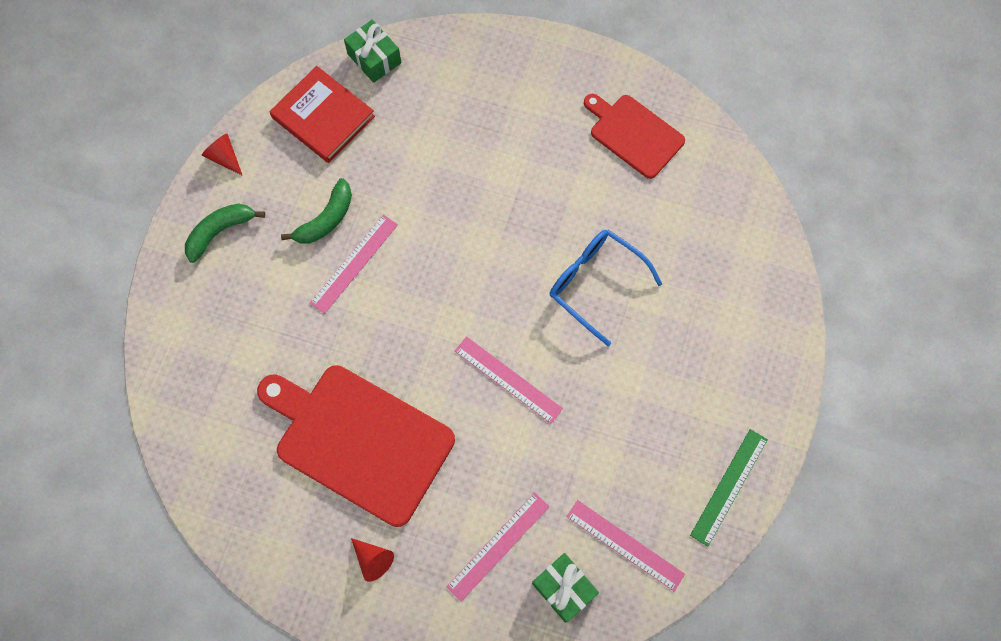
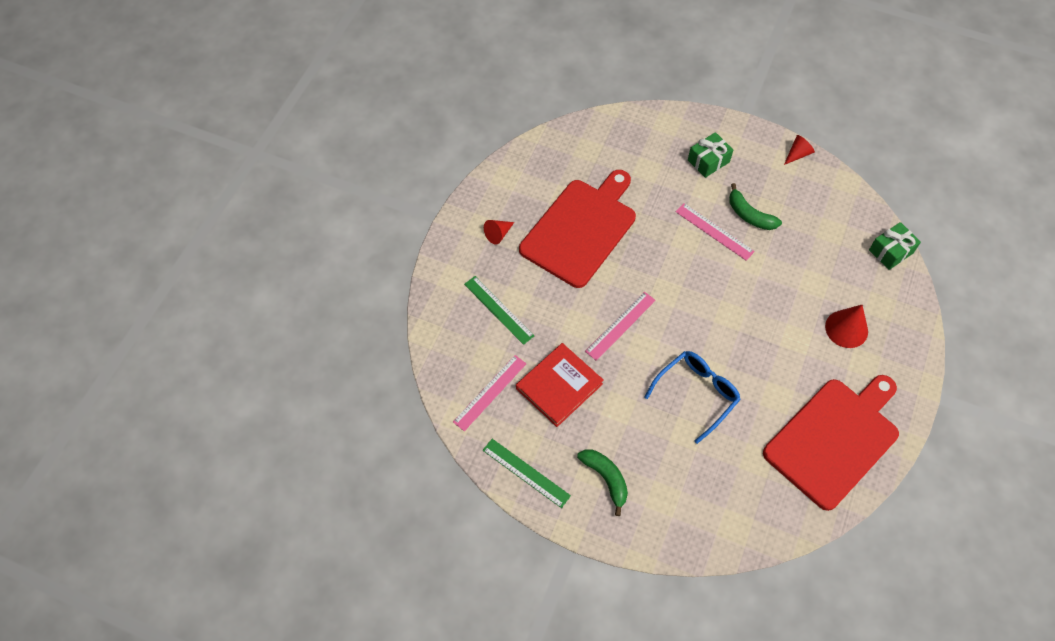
camera: 95 degrees right, 10 degrees down
green banana [185,204,265,263] -> green banana moved to [577,449,628,516]
red book [269,66,375,163] -> red book moved to [516,343,604,427]
pink ruler [446,493,550,602] -> green ruler [464,276,534,345]
green gift [532,553,599,623] -> green gift moved to [688,132,733,178]
red cutting board [584,94,685,179] -> red cutting board [763,375,899,511], size x1.71
none -> red cone [825,305,868,348]

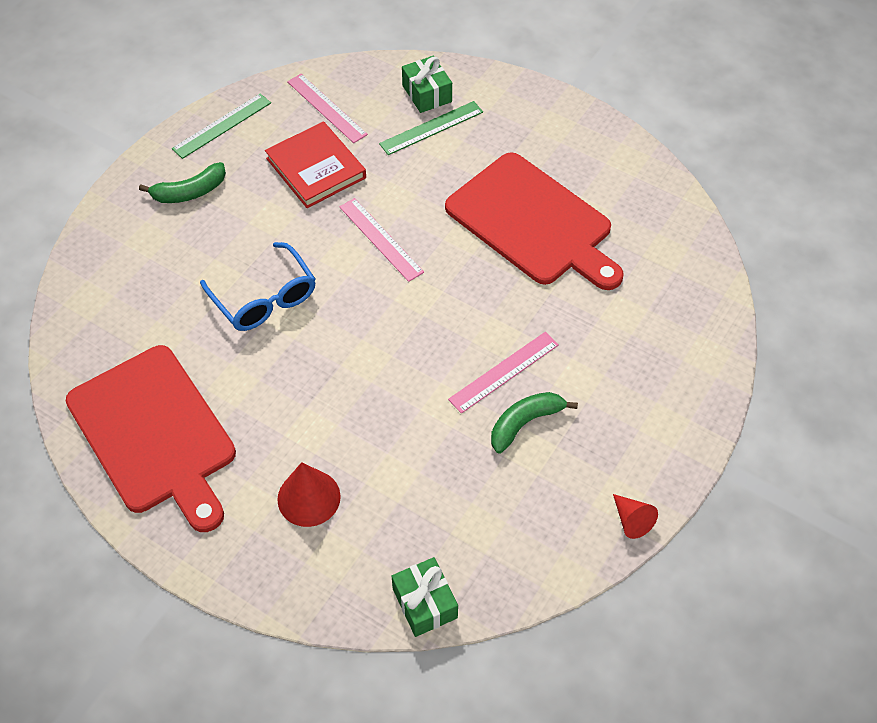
camera: 100 degrees right, 5 degrees down
red cone [484,220,514,244] -> none
green gift [688,132,733,178] -> green gift moved to [402,56,452,113]

